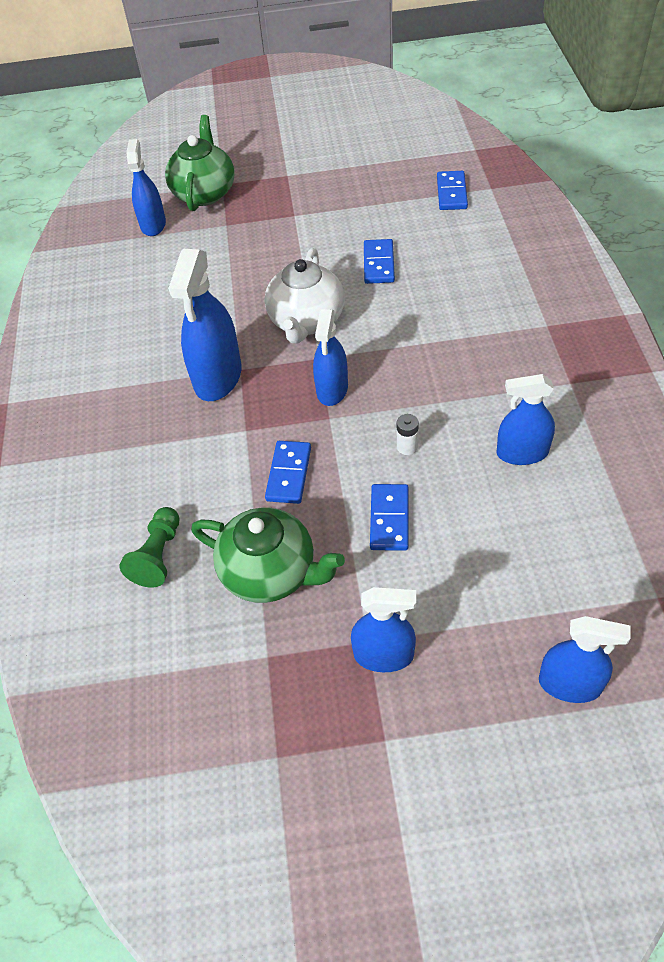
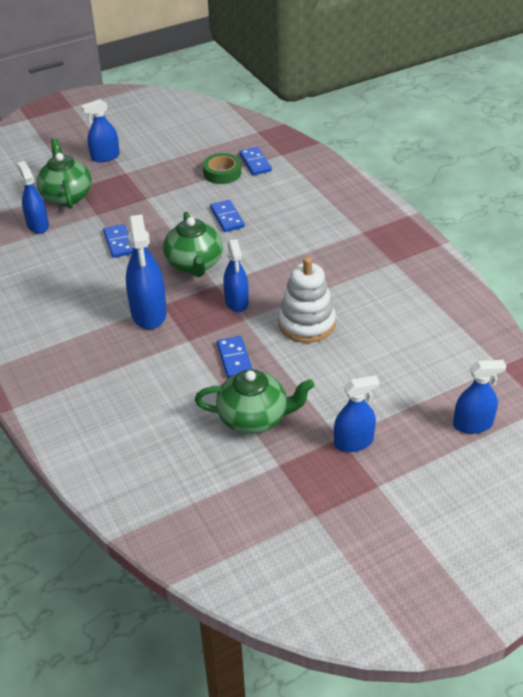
camera: 25 degrees left, 10 degrees down
green pawn [119,507,180,587] -> none
white teapot [264,248,345,343] -> green teapot [163,212,223,277]
blue domino [370,484,409,551] -> blue domino moved to [103,224,133,258]
white battery [397,414,419,455] -> white stacking toy [278,257,336,343]
blue spray bottle [497,374,555,465] -> blue spray bottle moved to [81,99,120,162]
none -> green tape [203,153,241,184]

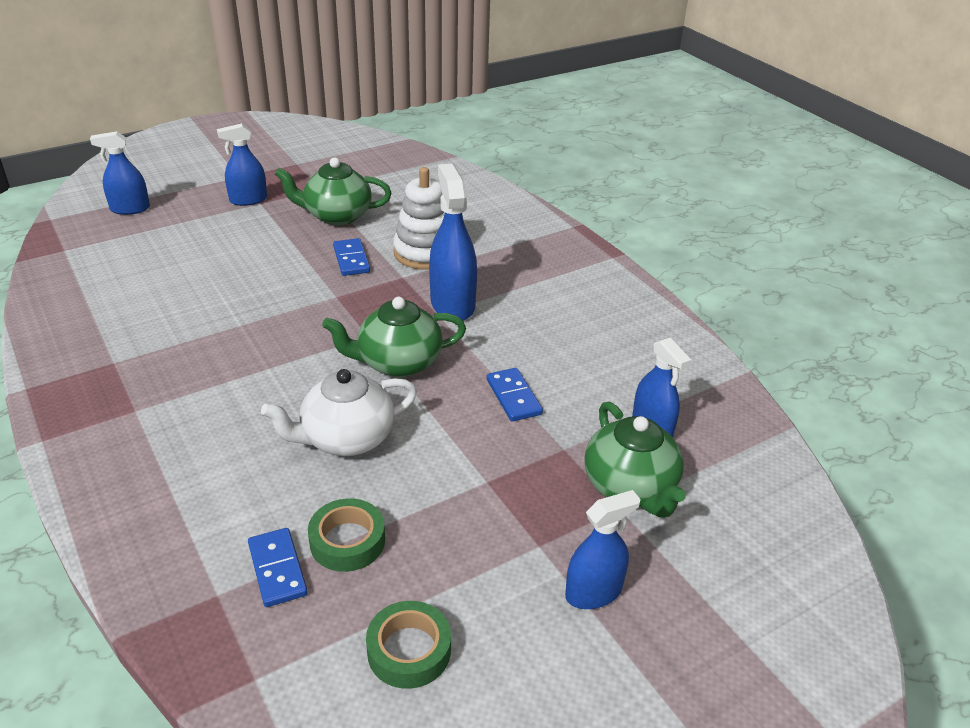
camera: 175 degrees right, 5 degrees down
green teapot [163,212,223,277] -> green teapot turned 90 degrees counterclockwise [322,297,466,377]
blue domino [210,200,245,232] -> white teapot [261,369,417,456]
blue spray bottle [223,239,249,312] -> none
white stacking toy [278,257,336,343] -> white stacking toy moved to [393,167,445,270]
none -> green tape [366,601,451,689]

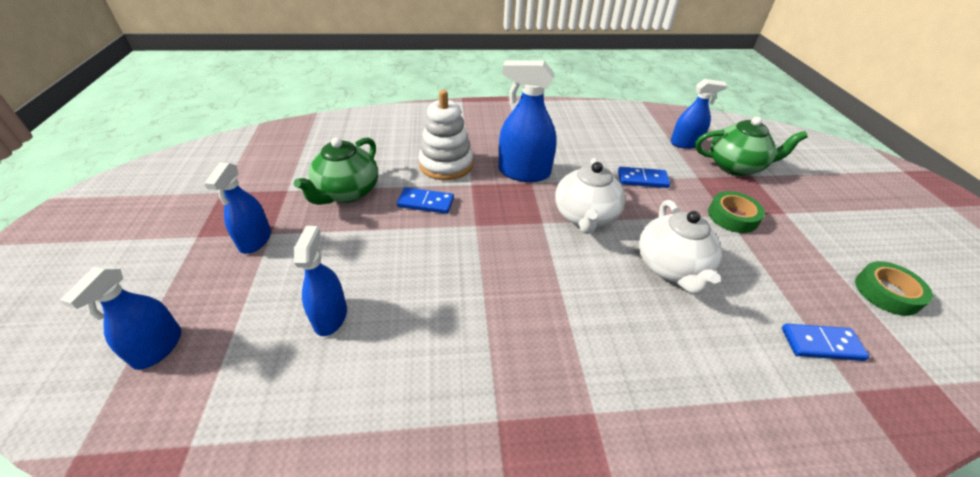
camera: 65 degrees left, 5 degrees up
green tape [308,498,385,572] -> green tape moved to [708,191,765,233]
green teapot [322,297,466,377] -> white teapot [555,158,626,234]
blue spray bottle [565,490,641,609] -> blue spray bottle moved to [294,226,347,336]

